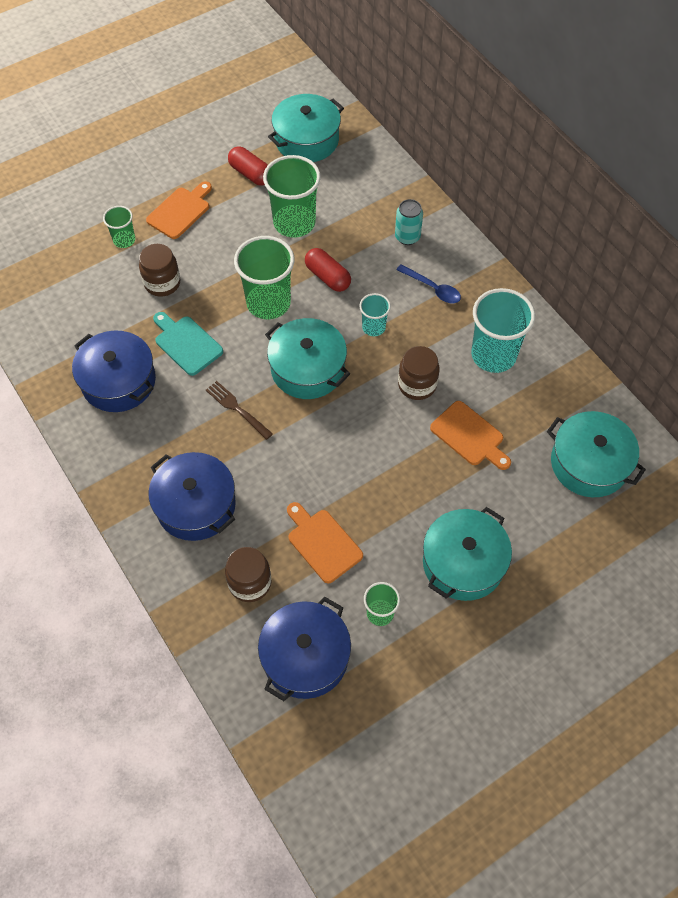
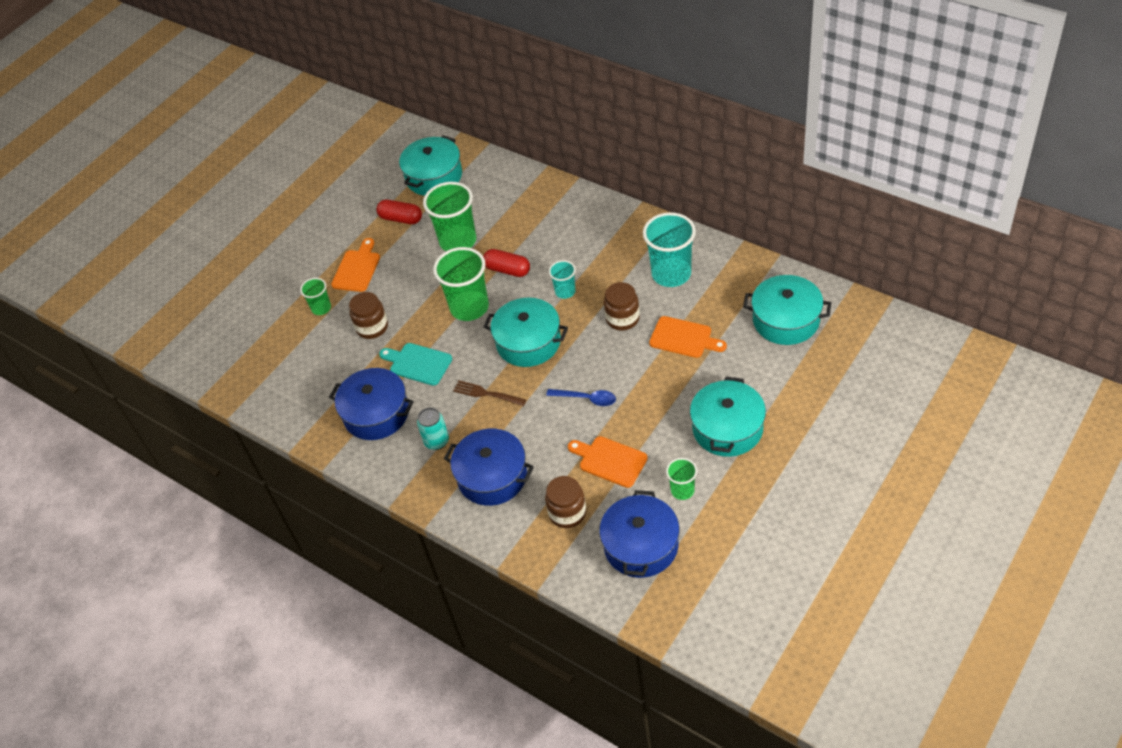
camera: 15 degrees left, 10 degrees down
turquoise can [395,199,423,245] -> turquoise can moved to [417,407,449,450]
blue spoon [396,264,461,303] -> blue spoon moved to [546,389,616,406]

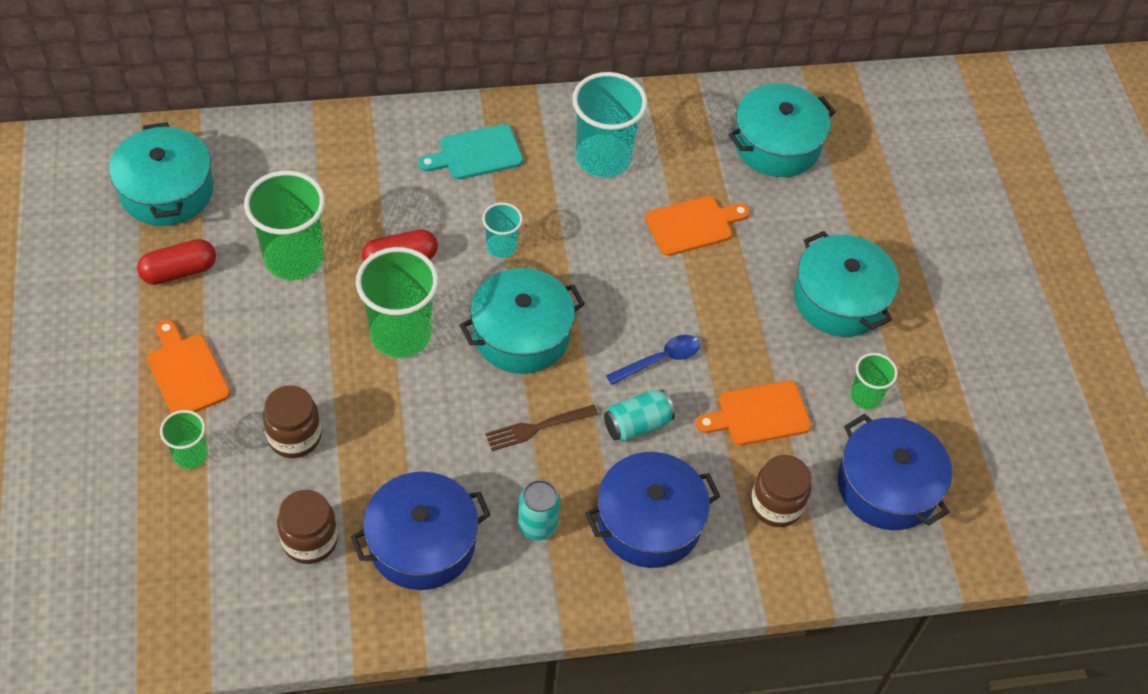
camera: 55 degrees left, 5 degrees up
turquoise cutting board [379,343,452,386] -> turquoise cutting board moved to [418,124,523,180]
brown jar [604,282,640,330] -> brown jar moved to [277,490,338,564]
none -> turquoise can [604,390,675,442]

